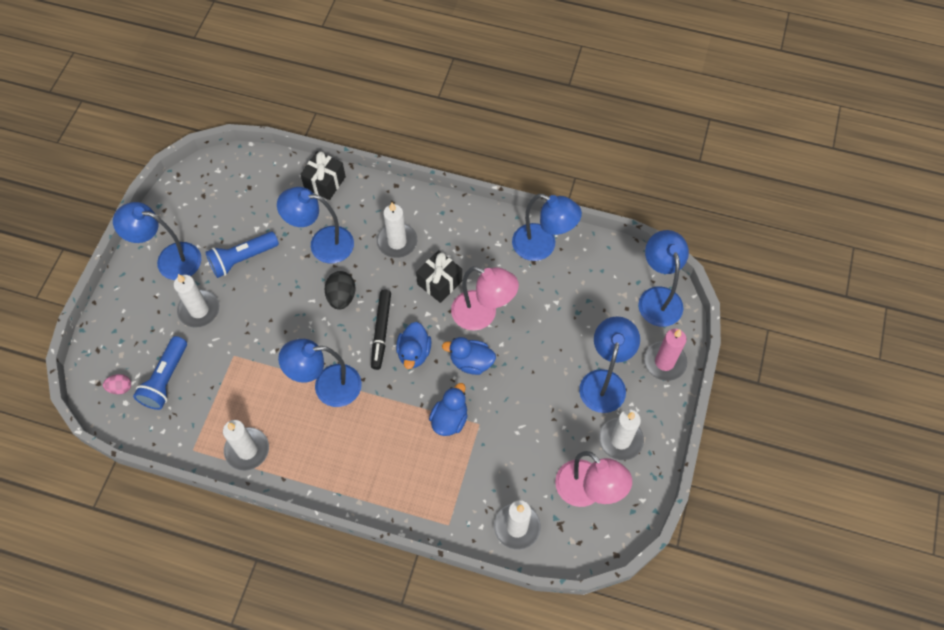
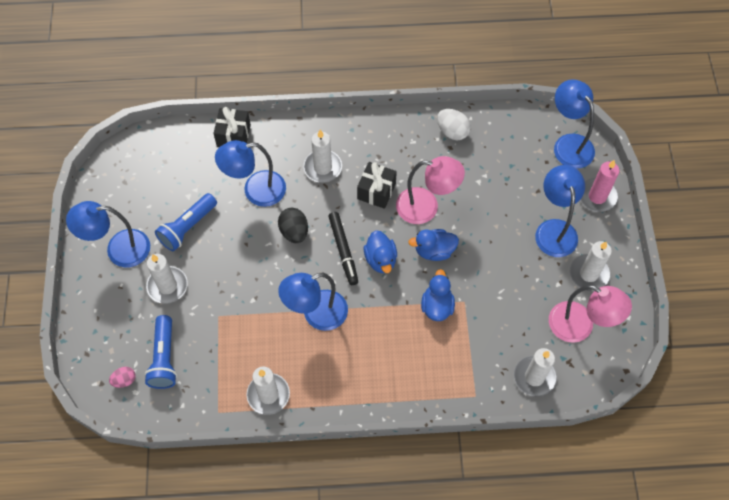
camera: 20 degrees left, 0 degrees up
blue lamp [512,194,582,261] -> white egg [437,109,471,140]

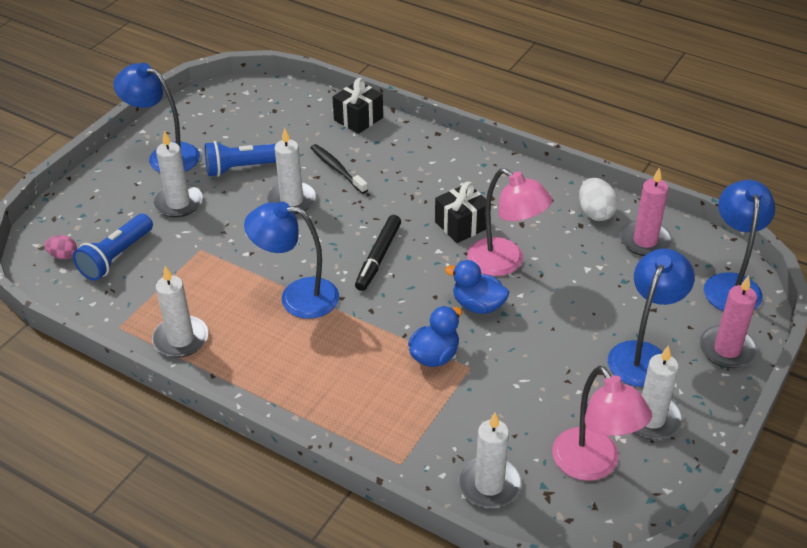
camera: 35 degrees right, 20 degrees down
blue lamp [215,140,286,207] -> black toothbrush [311,144,368,194]
black egg [278,208,308,243] -> none
white candle [304,130,342,183] -> white candle moved to [267,128,316,214]
blue duck [364,230,397,273] -> none
none -> pink candle [620,167,672,256]

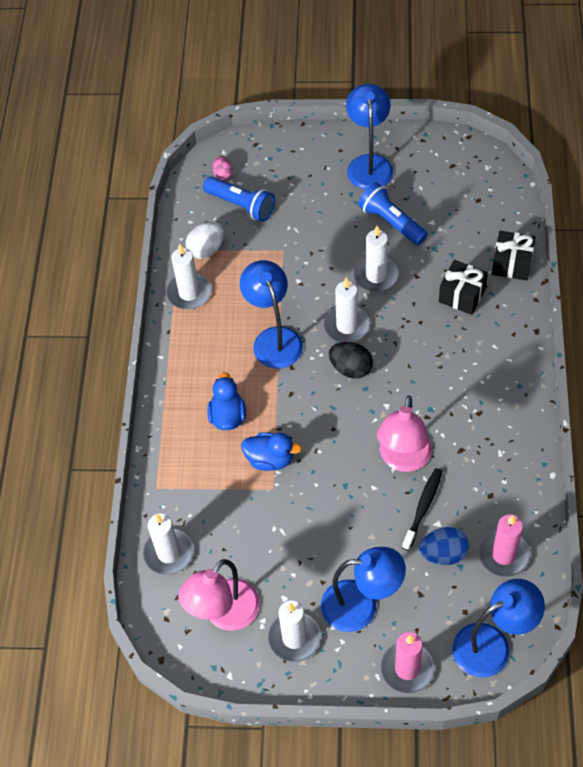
camera: 65 degrees right, 15 degrees up
blue flashlight [73,214,153,281] -> blue flashlight turned 150 degrees counterclockwise [203,176,275,222]
white candle [153,130,203,217] -> white candle moved to [324,278,370,342]
black toothbrush [311,144,368,194] -> black toothbrush moved to [402,468,443,551]
black marker [355,215,401,291] -> black egg [329,342,373,378]
black gift [435,182,491,243] -> black gift moved to [439,260,488,315]
blue duck [445,260,509,314] -> blue duck moved to [207,372,246,430]
white egg [579,178,618,221] -> white egg moved to [185,222,224,259]
none -> blue egg [419,527,469,565]

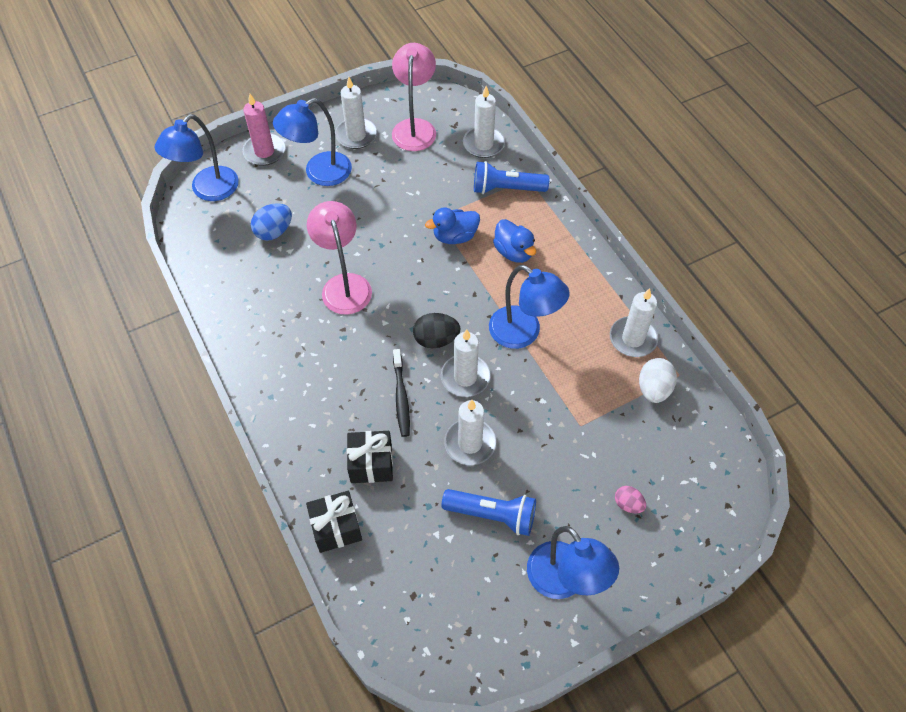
camera: 145 degrees right, 0 degrees up
blue flashlight [203,176,275,222] -> blue flashlight moved to [474,161,549,194]
pink egg [213,156,233,181] -> pink egg moved to [615,486,646,513]
black toothbrush [402,468,443,551] -> black toothbrush moved to [393,349,410,437]
pink candle [479,514,530,577] -> none

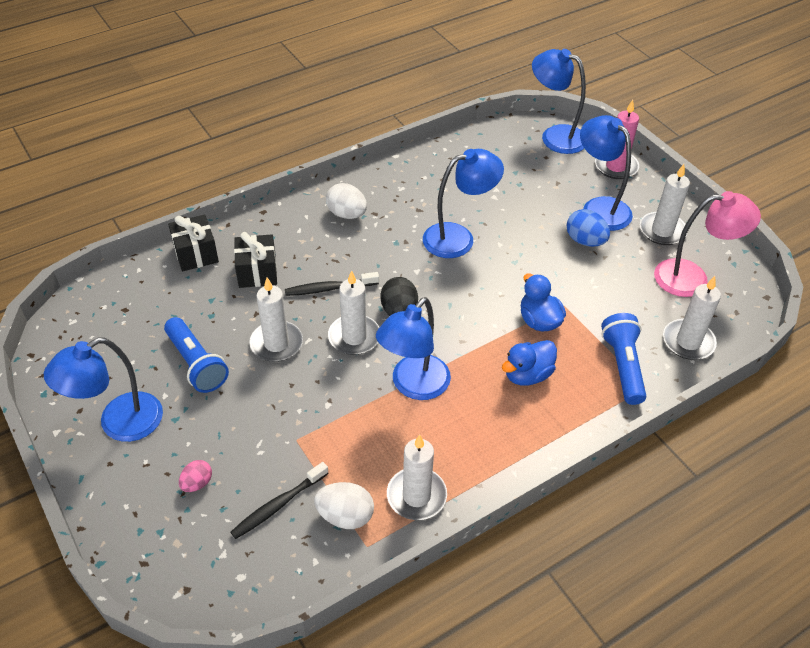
camera: 85 degrees right, 10 degrees down
blue egg [251,203,292,241] -> blue egg moved to [567,209,610,247]
pink lamp [307,201,372,315] -> blue lamp [423,149,504,258]
blue flashlight [442,489,536,536] -> blue flashlight turned 45 degrees counterclockwise [164,317,229,393]
none -> black toothbrush [230,462,329,539]
none -> white egg [326,183,367,219]

